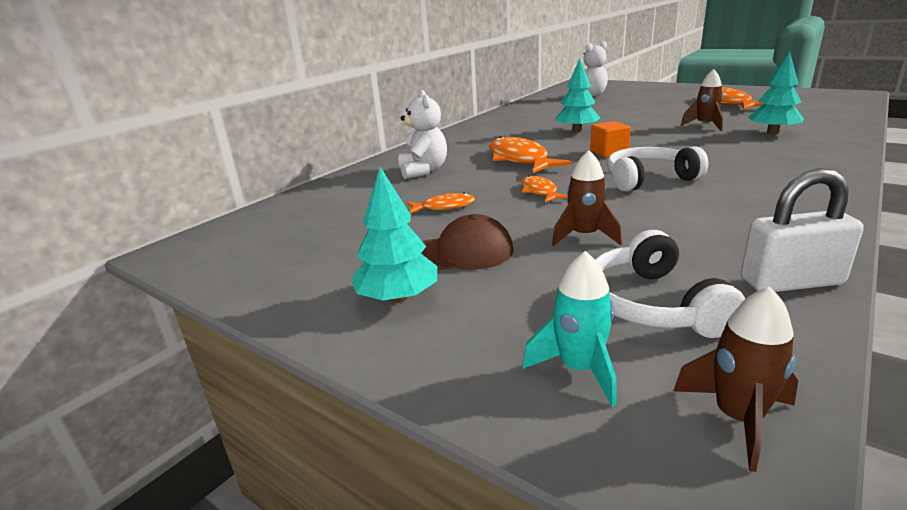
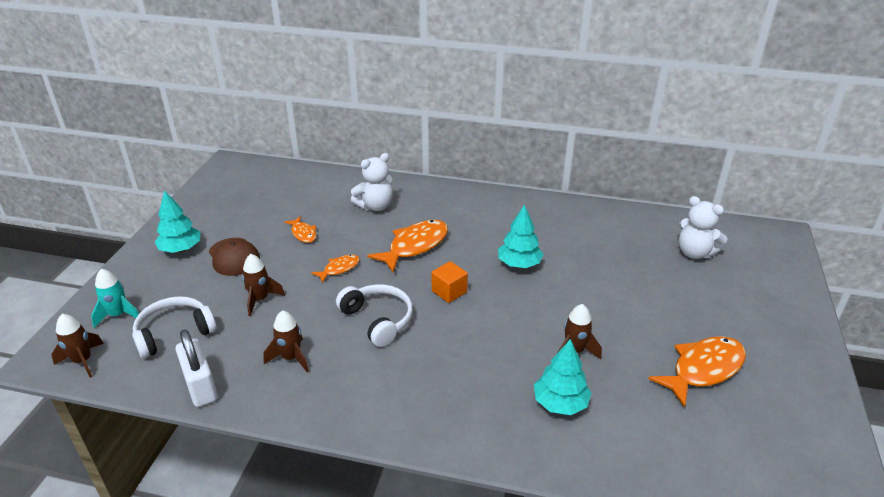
camera: 65 degrees right, 10 degrees up
none -> brown rocket [263,310,309,372]

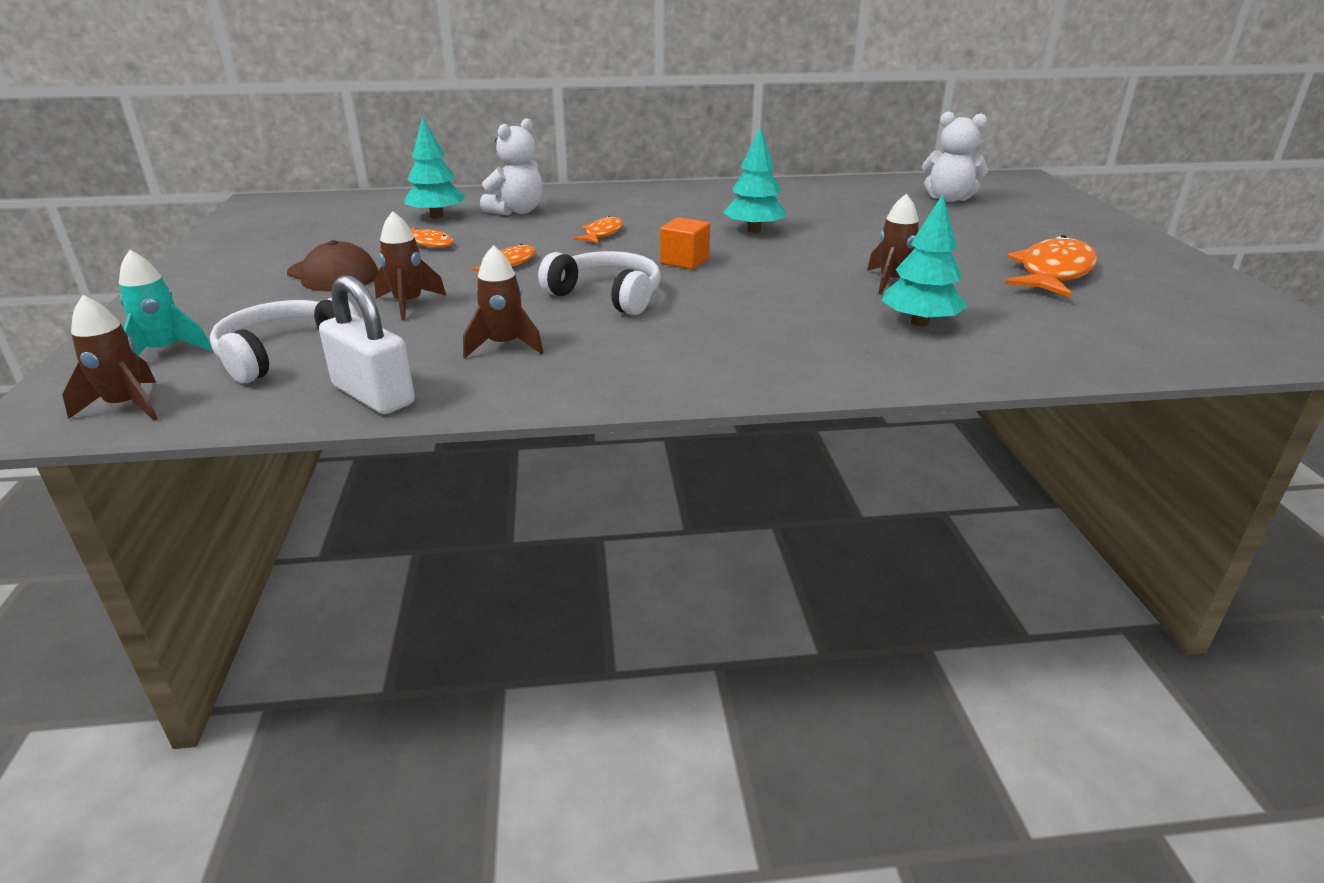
camera: 20 degrees left, 5 degrees down
turquoise tree [154,190,200,253] -> turquoise tree moved to [405,116,466,219]
orange fish [367,220,448,272] -> orange fish [573,216,623,244], size x0.53

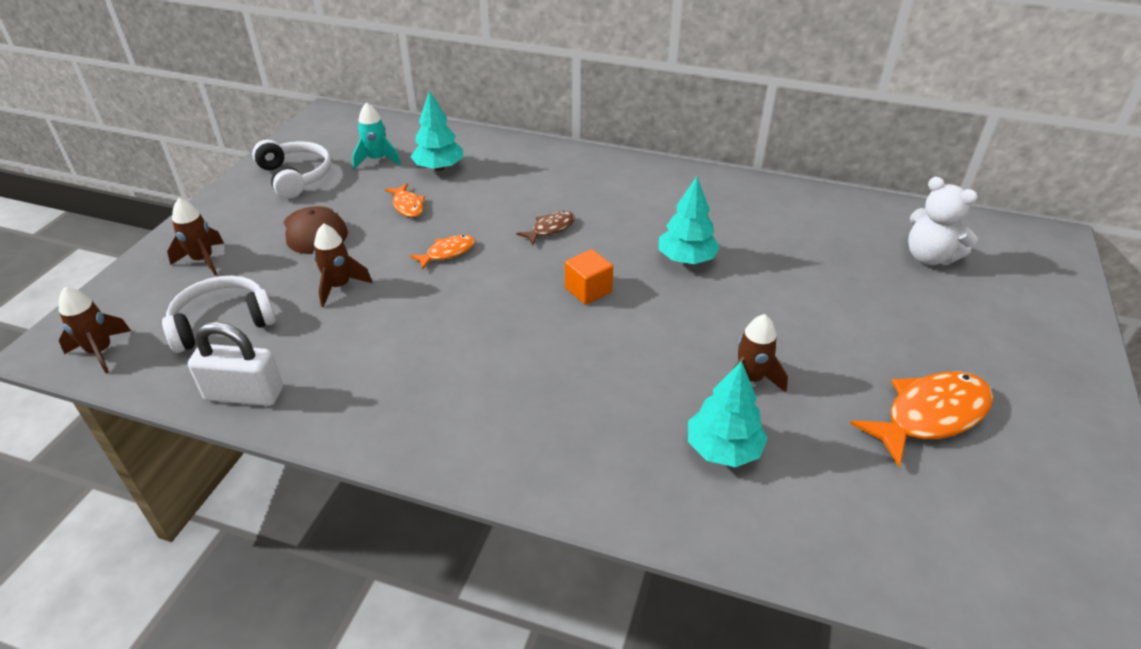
camera: 25 degrees right, 10 degrees up
turquoise rocket [119,250,212,356] -> turquoise rocket moved to [352,102,401,169]
white padlock [319,275,415,414] -> white padlock turned 60 degrees counterclockwise [188,322,283,406]
brown rocket [463,245,543,358] -> brown rocket moved to [167,198,224,275]
white teddy bear [480,118,543,215] -> none
white headphones [538,251,661,315] -> white headphones moved to [252,140,331,199]
orange fish [573,216,623,244] -> brown fish [516,211,575,245]

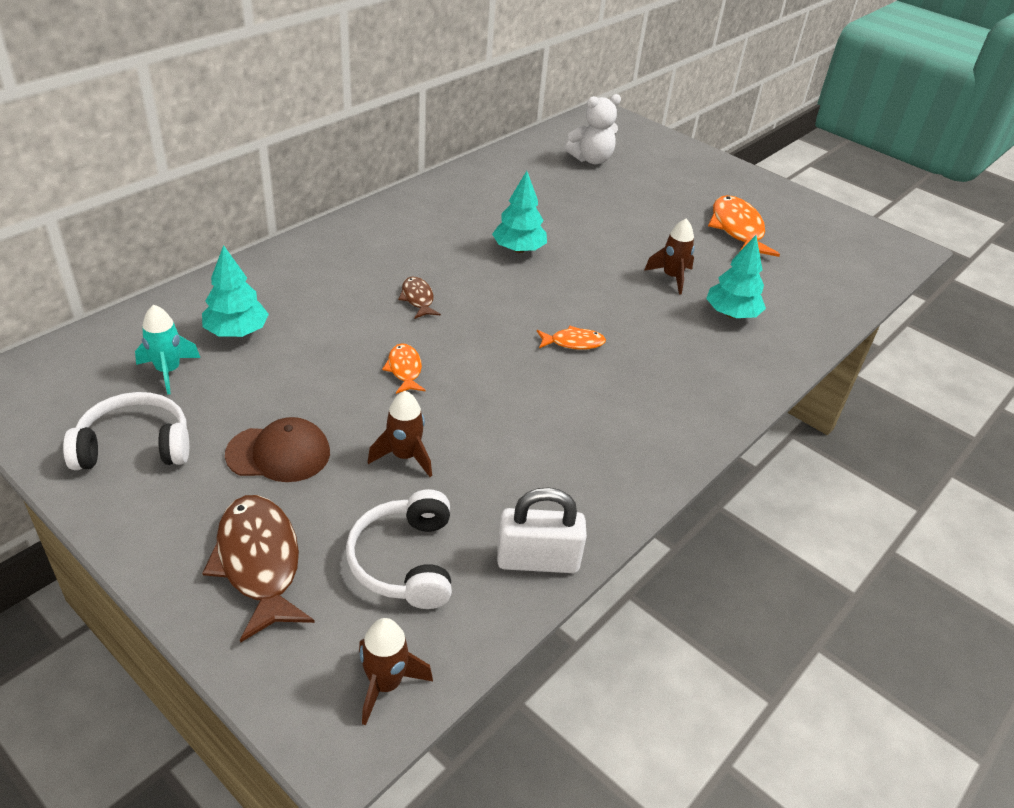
camera: 70 degrees left, 0 degrees up
brown rocket [167,198,224,275] -> brown fish [202,495,315,643]
white padlock [188,322,283,406] -> white padlock turned 60 degrees clockwise [497,487,587,573]
orange fish [385,183,425,217] -> orange fish moved to [537,325,606,350]
orange cube [565,249,613,305] -> none

